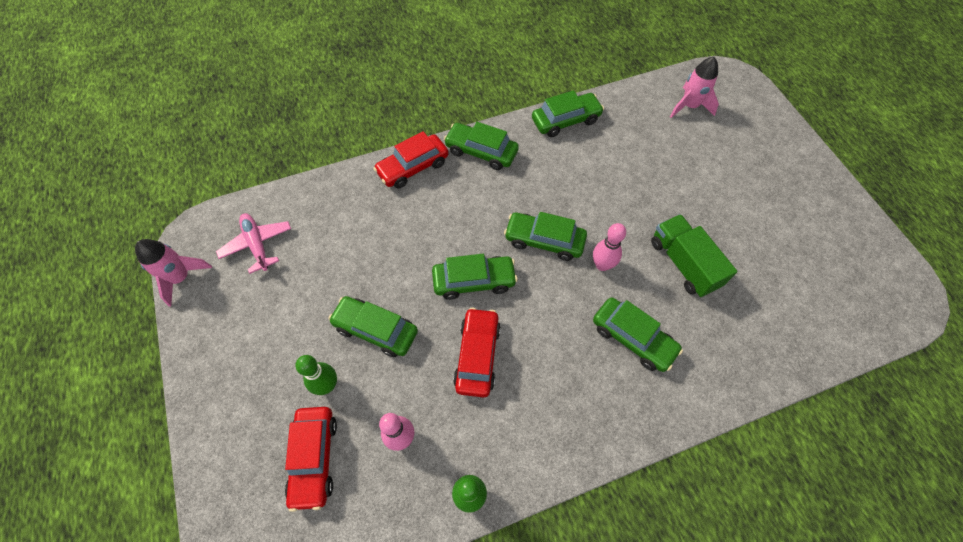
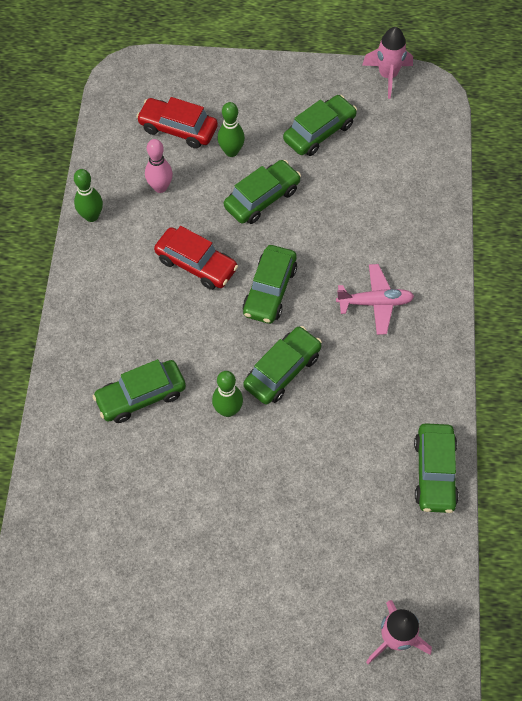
camera: 115 degrees right, 0 degrees up
pink plane [216,213,291,274] -> pink plane moved to [336,264,414,335]
red car [373,131,449,189] -> none
green car [444,122,519,170] -> green car moved to [283,95,357,156]
pink bowling pin [593,223,626,271] -> green bowling pin [212,371,243,417]
green truck [651,214,737,297] -> none

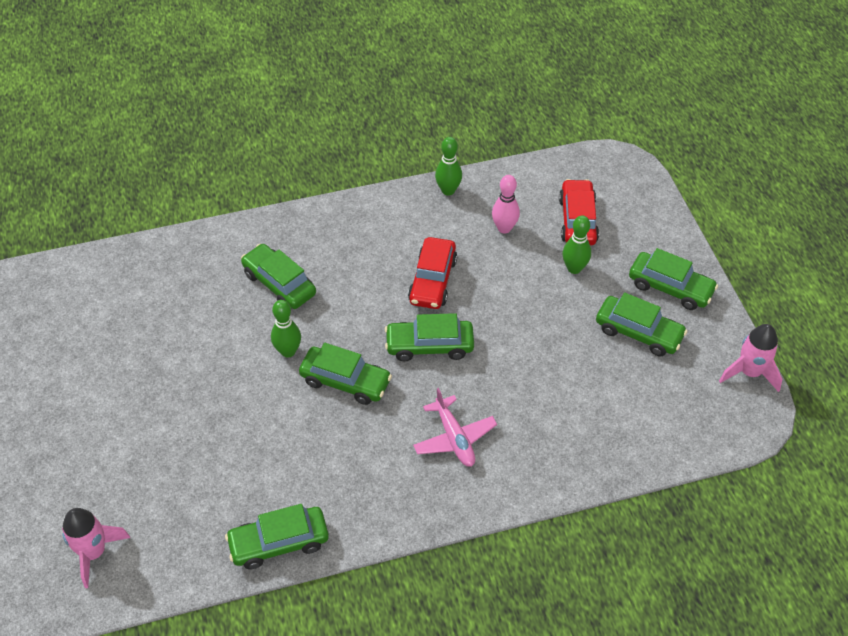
camera: 70 degrees right, 10 degrees down
green car [224,160,301,224] -> green car moved to [629,248,718,310]

